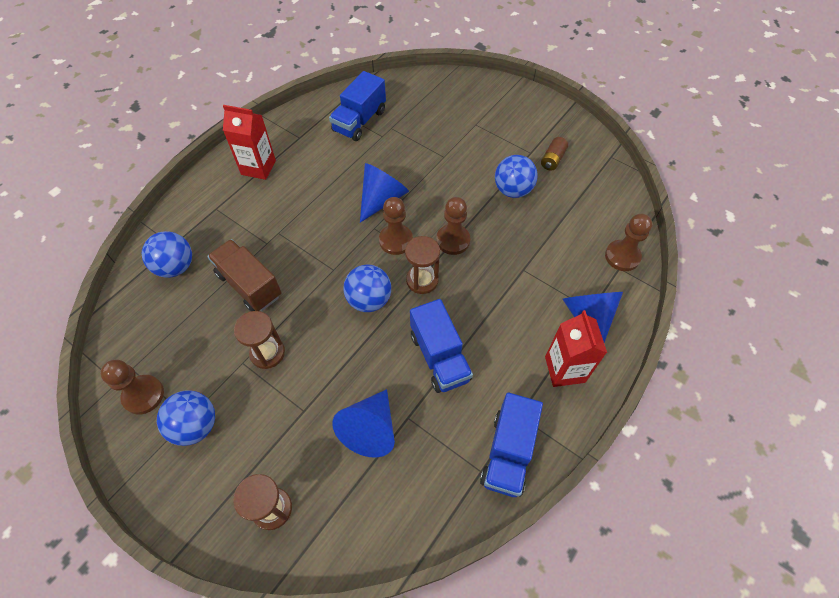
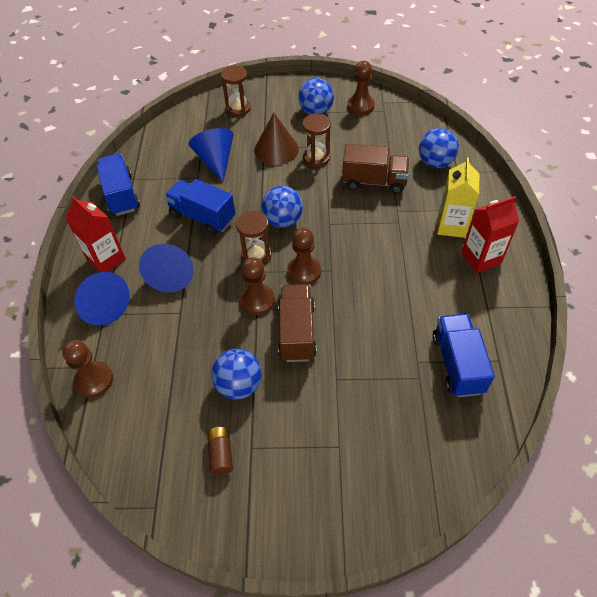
camera: 145 degrees right, 5 degrees down
blue cone [360,163,409,223] -> blue cone moved to [139,244,194,292]
none -> brown cone [254,113,299,165]
none -> brown truck [278,284,317,362]
none -> yellow carton [437,157,479,238]

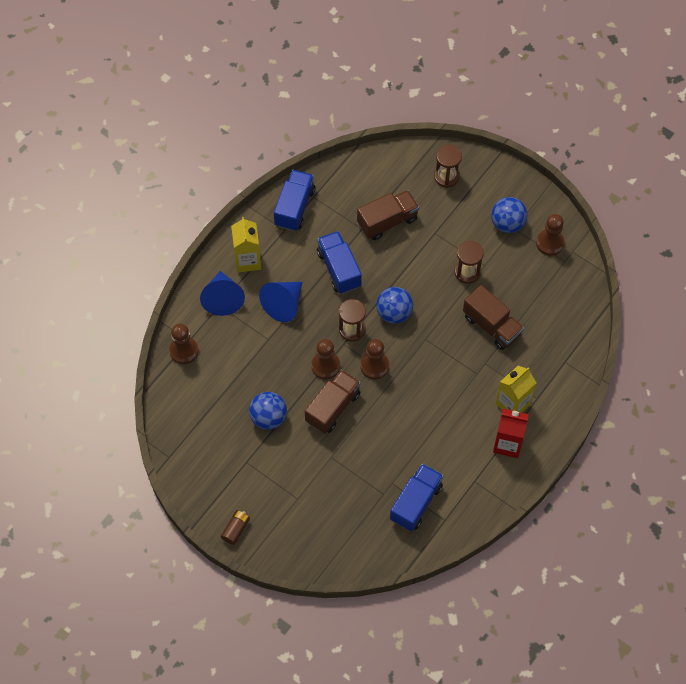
camera: 35 degrees right, 10 degrees up
red carton [66,196,126,272] -> yellow carton [231,217,261,273]
blue cone [188,128,233,183] -> brown truck [357,190,419,240]
brown battery [207,427,233,475] -> brown battery moved to [221,510,250,545]
brown cone [254,113,299,165] -> none
blue ball [419,128,459,168] -> none

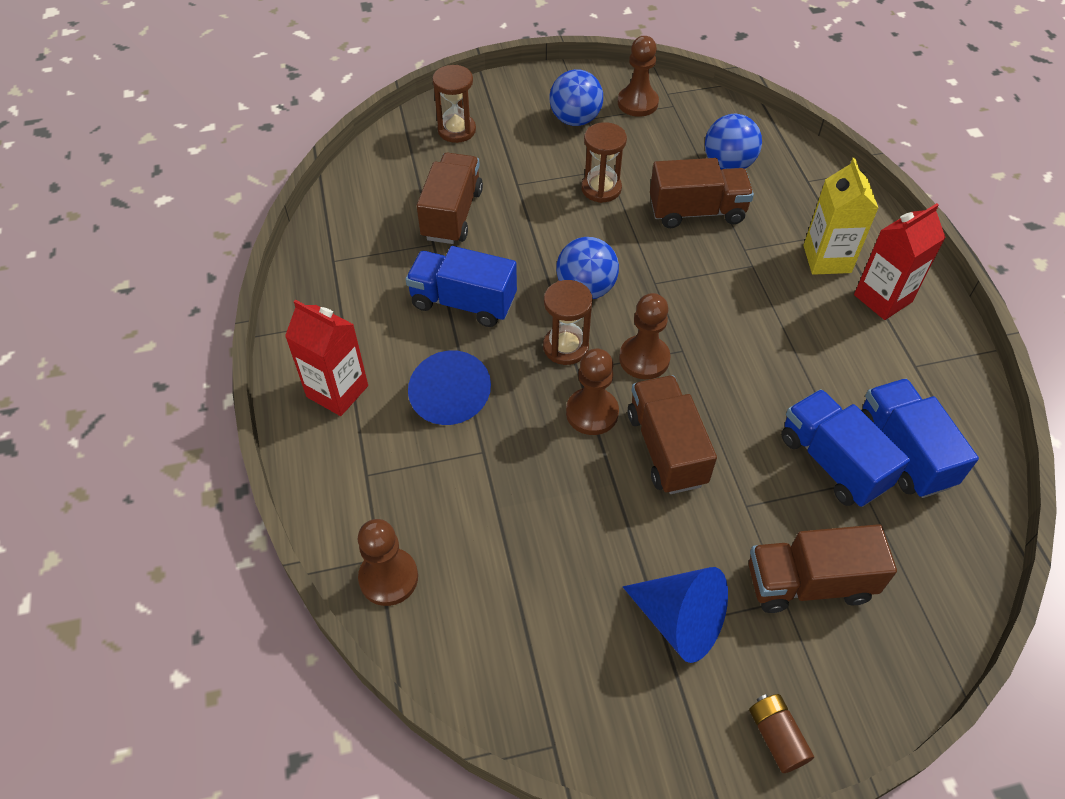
camera: 50 degrees left, 10 degrees down
blue cone [200,271,245,316] -> blue cone moved to [623,567,728,663]
yellow carton [231,217,261,273] -> red carton [285,300,368,416]
blue ball [249,392,287,430] -> blue ball moved to [705,114,762,170]
blue truck [274,170,315,231] -> blue truck moved to [781,389,910,507]
none -> brown truck [749,524,897,613]

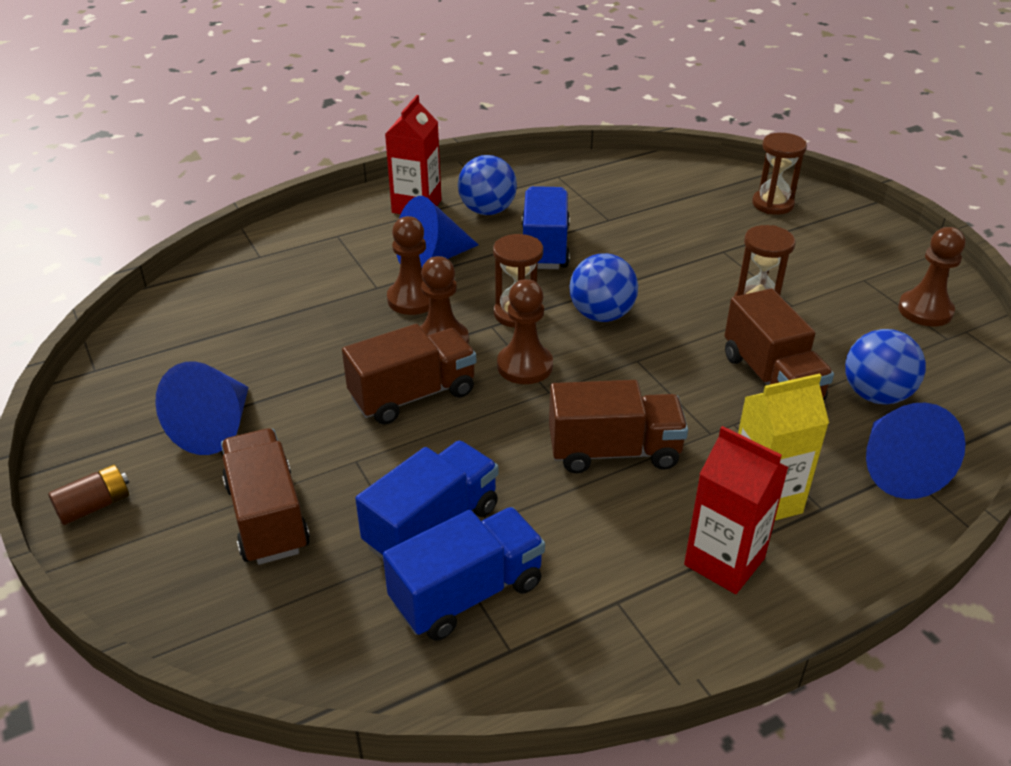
camera: 75 degrees right, 15 degrees down
brown pawn [358,519,418,606] -> brown pawn moved to [387,216,430,315]
brown truck [417,153,483,244] -> brown truck moved to [549,380,688,473]
blue ball [550,69,603,126] -> blue ball moved to [458,155,517,215]
none -> blue cone [866,403,966,499]

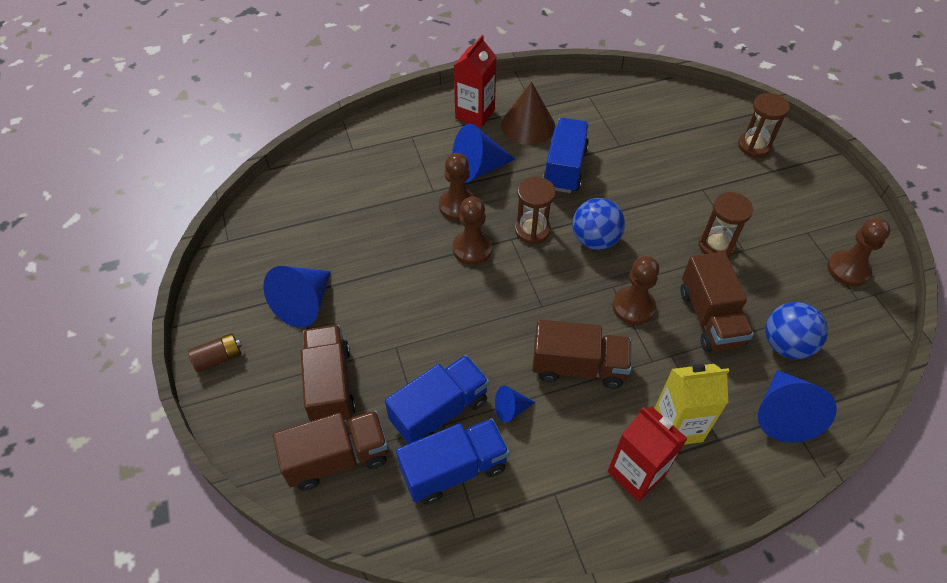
camera: 10 degrees right, 15 degrees up
brown truck [342,324,476,425] -> brown truck moved to [273,411,388,491]
blue ball [458,155,517,215] -> brown cone [501,82,555,145]
brown pawn [497,279,553,384] -> brown pawn moved to [613,256,659,325]
none -> blue cone [495,385,536,423]

